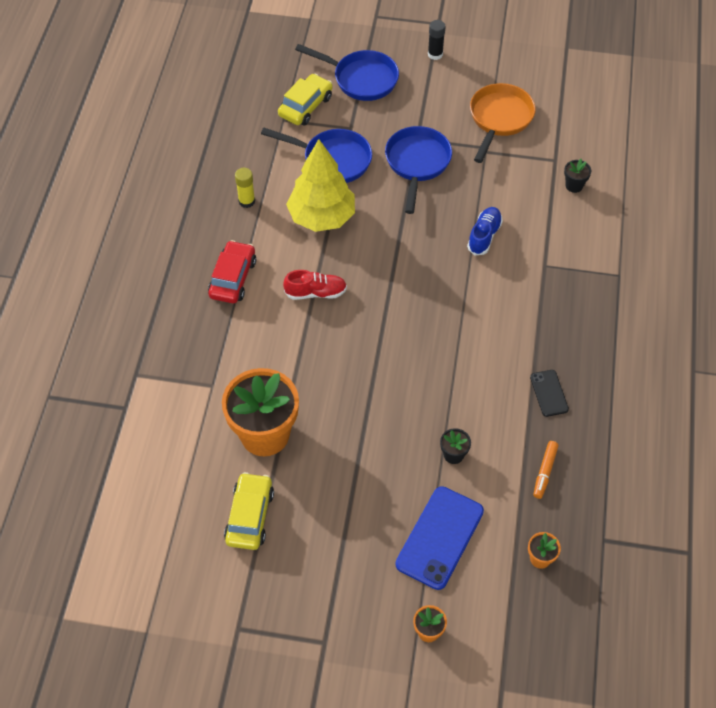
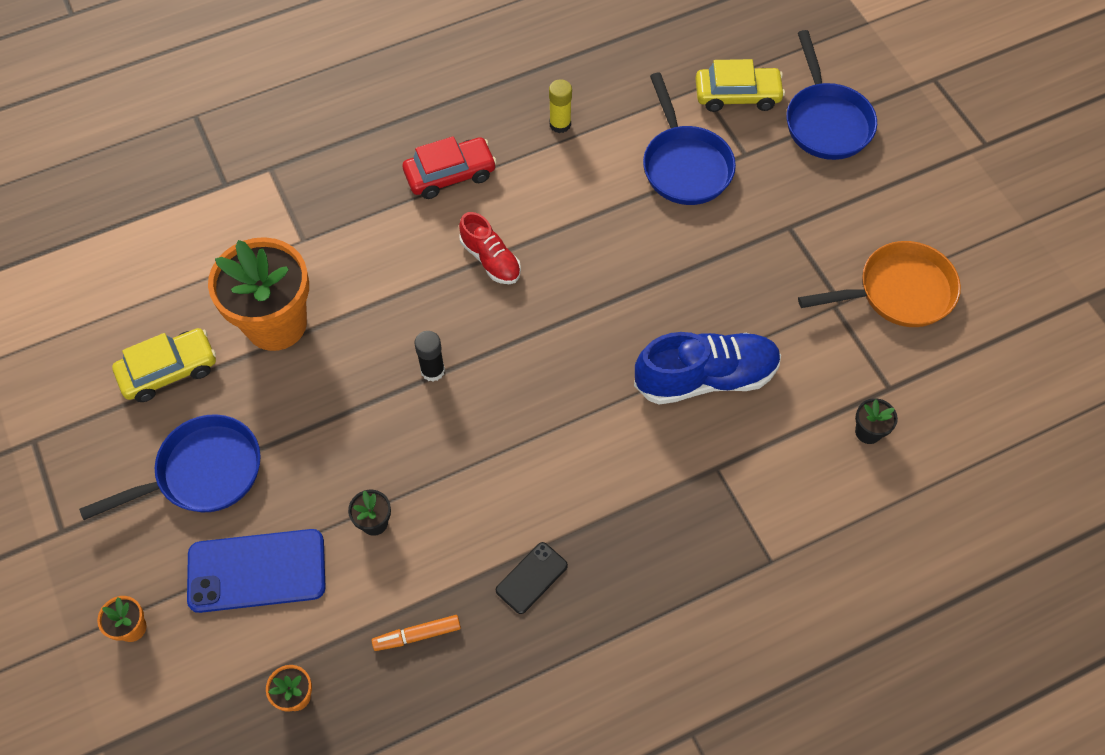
camera: 55 degrees right, 5 degrees up
yellow tree [286,139,355,232] -> none
blue pan [385,126,452,214] -> blue pan moved to [79,414,261,520]
black glue stick [428,20,446,60] -> black glue stick moved to [414,331,445,382]
blue shoe [467,207,503,255] -> blue shoe [634,332,781,405], size x1.71

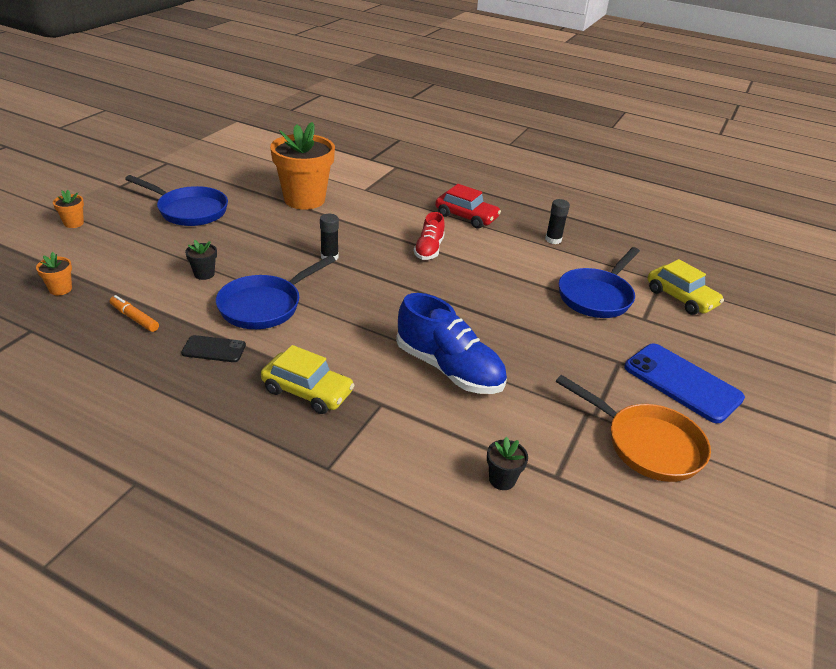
camera: 50 degrees right, 25 degrees down
yellow car [112,328,216,402] -> yellow car moved to [261,345,355,414]
blue phone [187,529,326,613] -> blue phone moved to [624,343,745,423]
yellow glue stick [549,79,572,133] -> black glue stick [545,199,570,244]
blue pan [787,30,877,160] -> blue pan moved to [216,255,336,329]

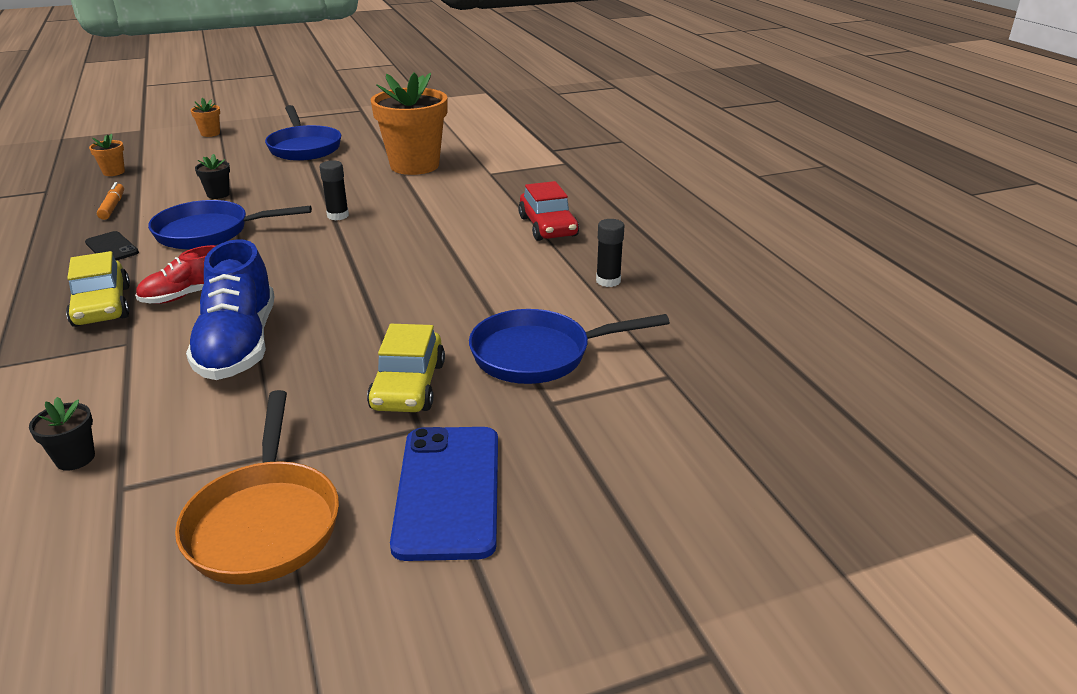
camera: 45 degrees right, 5 degrees down
red shoe [414,212,445,260] -> red shoe moved to [135,245,216,304]
yellow car [647,259,724,315] -> yellow car moved to [367,324,445,412]

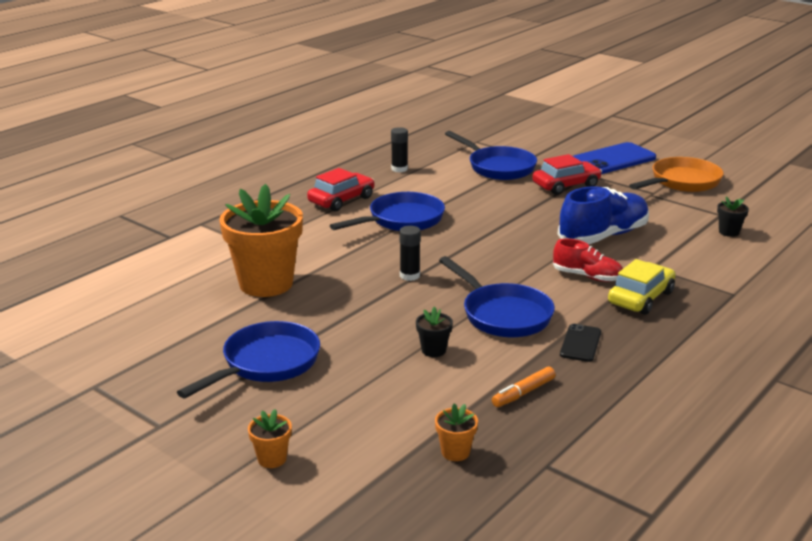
camera: 120 degrees left, 5 degrees down
yellow car [367,324,445,412] -> red car [532,154,602,195]
none -> blue pan [330,192,445,231]

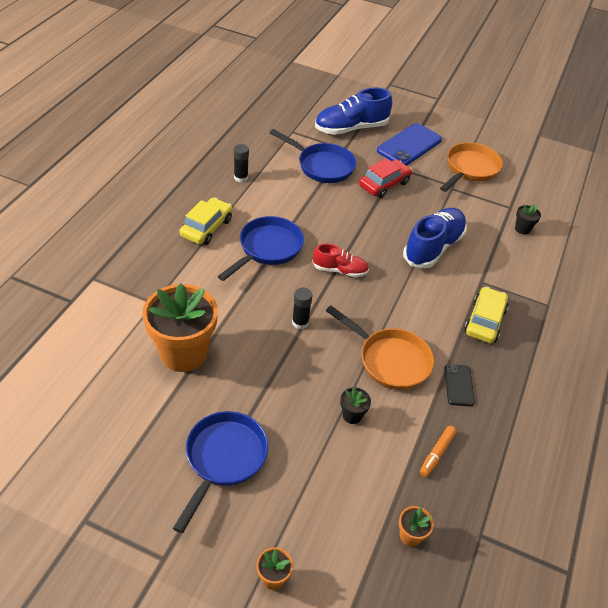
camera: 20 degrees left, 20 degrees up
red car [307,168,375,211] -> yellow car [180,198,232,245]
blue pan [439,256,555,337] -> orange pan [326,305,434,390]
red shoe [553,239,623,282] -> red shoe moved to [312,243,369,277]
none -> blue shoe [315,87,392,135]

